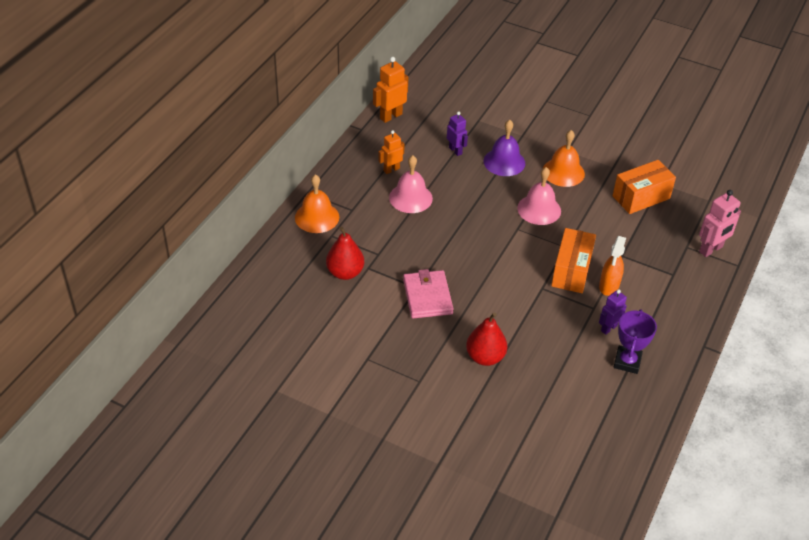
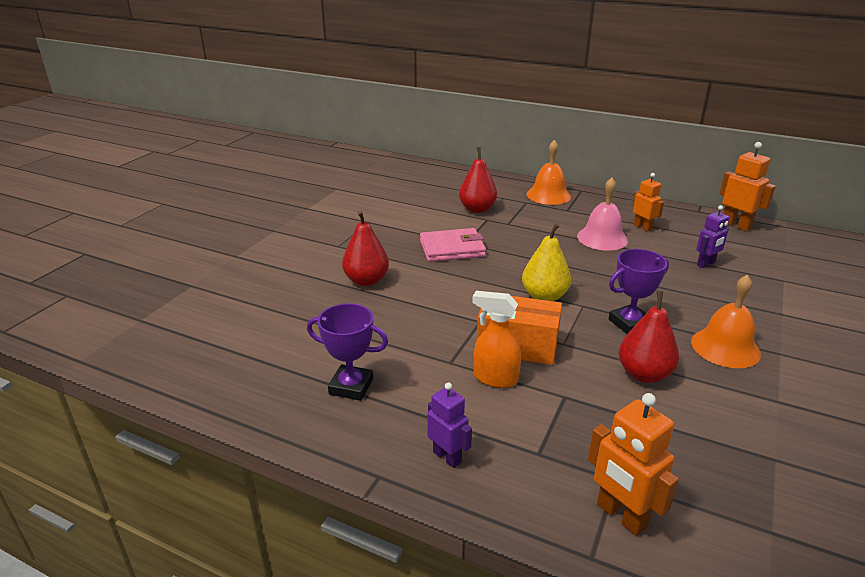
camera: 90 degrees right, 15 degrees down
purple bell [483,120,525,176] -> none
pink bell [517,167,561,225] -> purple trophy [609,249,669,334]
purple robot [599,289,627,335] -> purple robot moved to [427,382,472,468]
orange box [613,160,676,214] -> none
pink robot [699,190,741,257] -> orange robot [588,393,679,536]
none -> yellow pear [522,223,571,301]
none -> red pear [619,291,679,383]

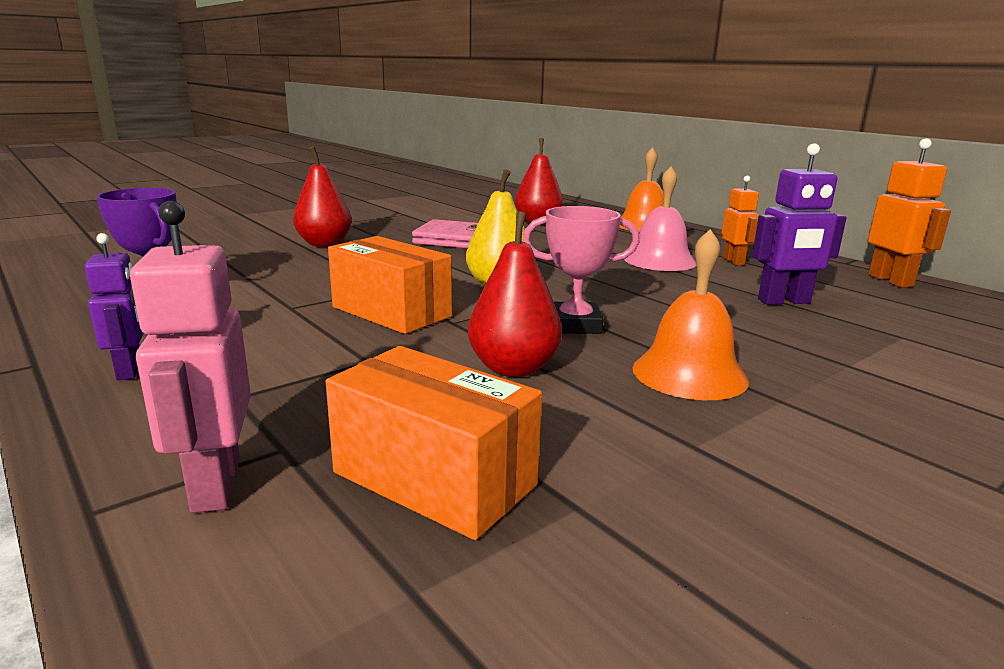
camera: 25 degrees right, 10 degrees down
orange spray bottle [472,291,521,388] -> none
orange robot [588,393,679,536] -> pink robot [130,201,251,513]
purple trophy [609,249,669,334] -> pink trophy [523,206,639,334]
purple robot [696,205,729,268] -> purple robot [752,143,846,305], size x1.50
none -> orange box [325,346,542,540]

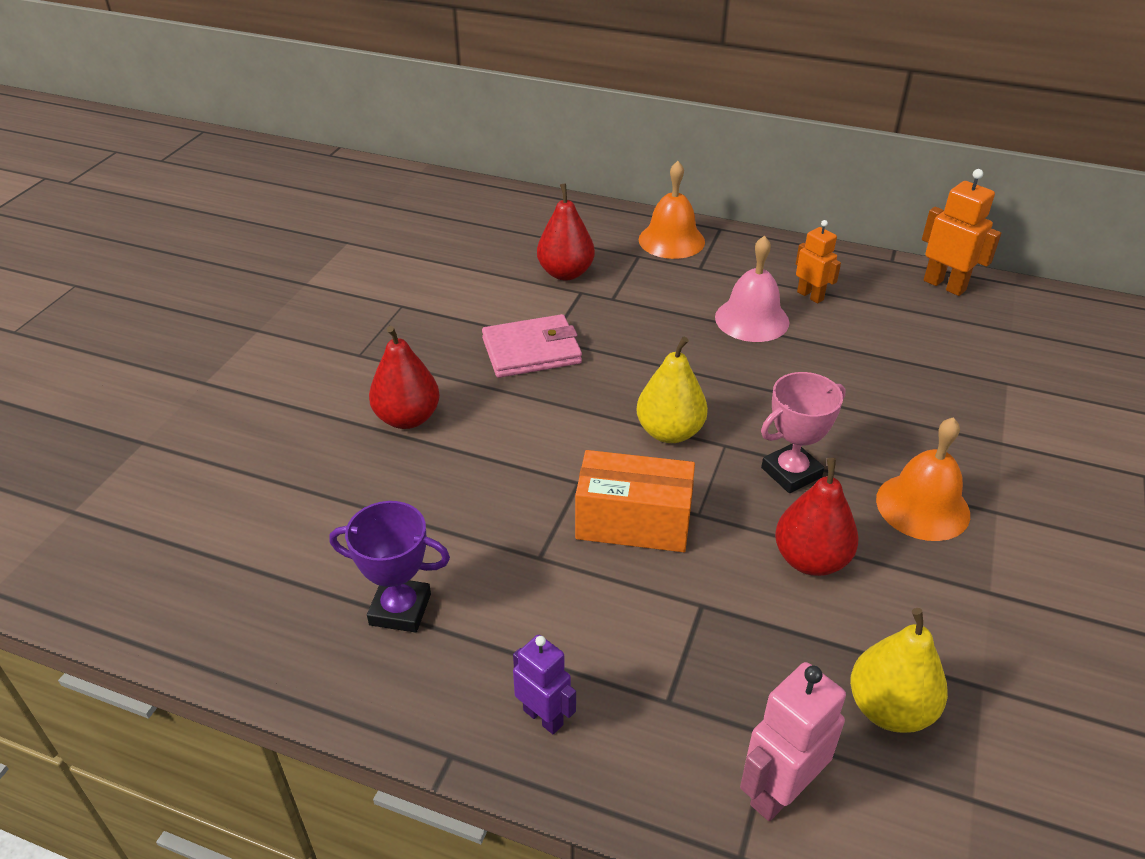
camera: 30 degrees left, 20 degrees up
pink robot [130,201,251,513] -> pink robot turned 90 degrees clockwise [740,662,846,821]
orange box [325,346,542,540] -> yellow pear [850,608,948,733]
purple robot [752,143,846,305] -> none

